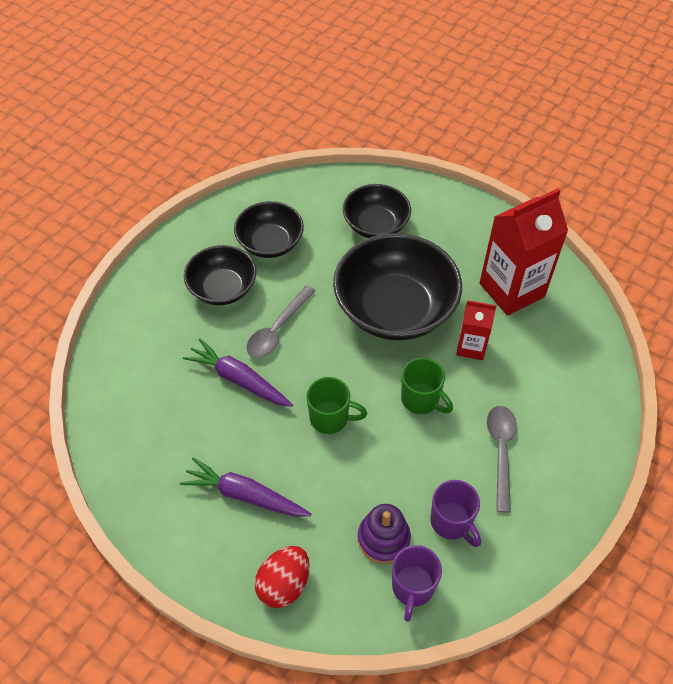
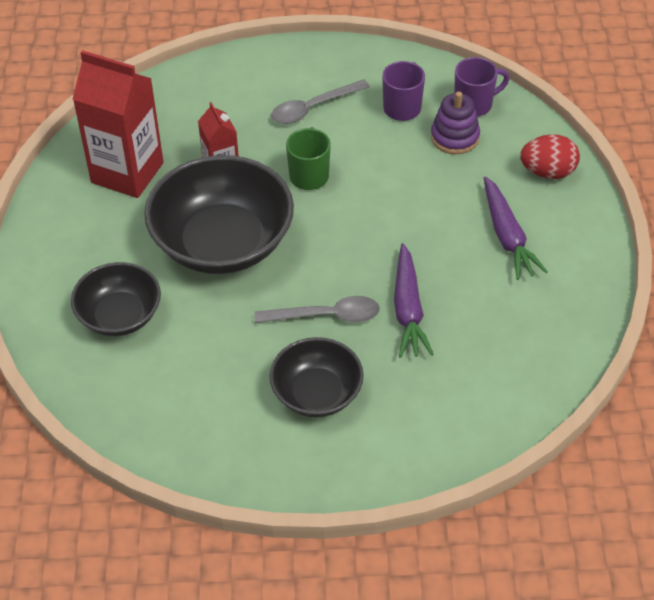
camera: 125 degrees left, 5 degrees down
black bowl [234,201,304,258] -> none
green mug [306,377,367,434] -> none

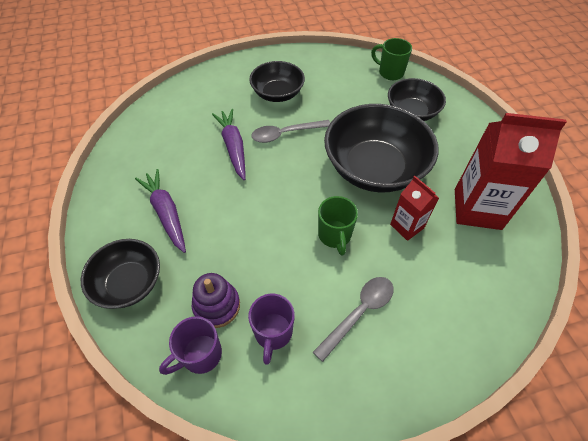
camera: 165 degrees right, 5 degrees up
red egg [520,134,580,179] -> black bowl [81,239,160,309]
none -> green mug [371,38,412,80]

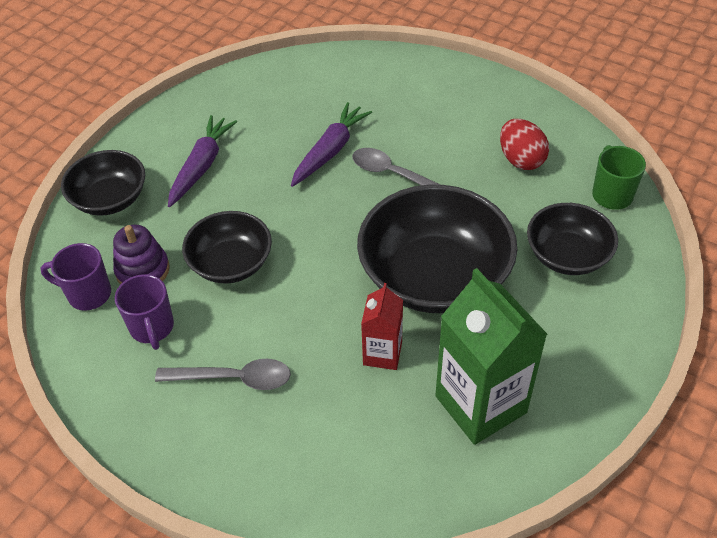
camera: 50 degrees right, 5 degrees down
purple mug [248,294,295,365] -> purple mug turned 75 degrees counterclockwise [115,274,174,350]
black bowl [249,61,305,102] -> black bowl moved to [182,211,272,284]
green mug [318,196,358,255] -> none
red carton [455,113,567,230] -> green carton [435,268,547,445]
none -> red egg [500,119,549,170]

